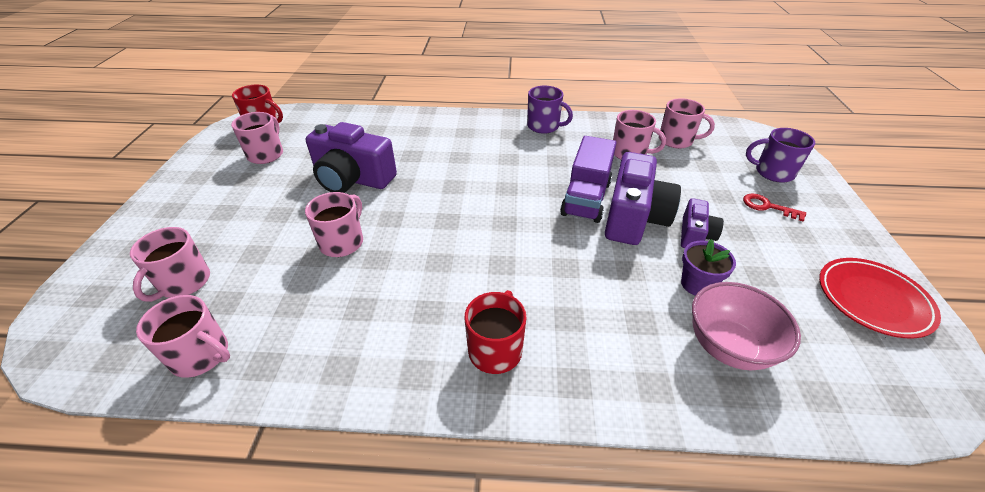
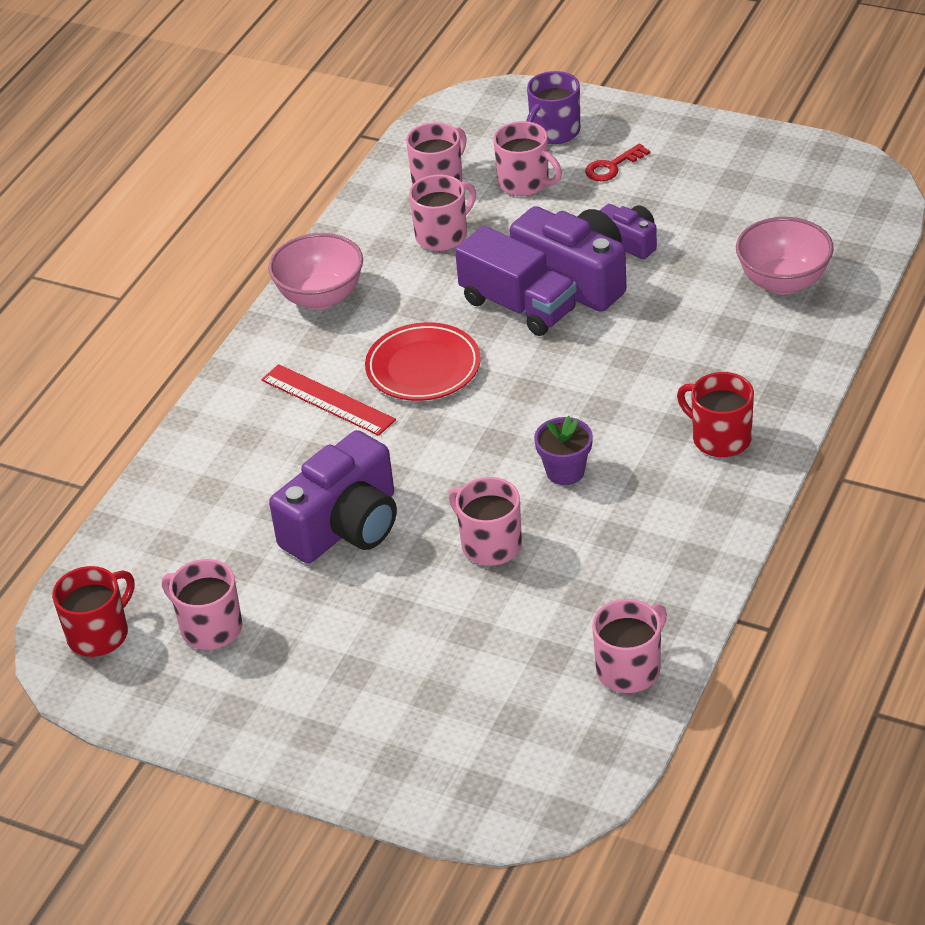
camera: 65 degrees left, 0 degrees up
pink mug [130,227,210,302] -> pink mug moved to [493,121,562,196]
purple mug [527,86,573,134] -> pink bowl [268,233,363,310]
purple flower pot [681,239,736,296] -> purple flower pot moved to [534,416,593,485]
red plate [819,258,941,339] -> red plate moved to [365,322,481,401]
none -> red ruler [261,364,396,436]

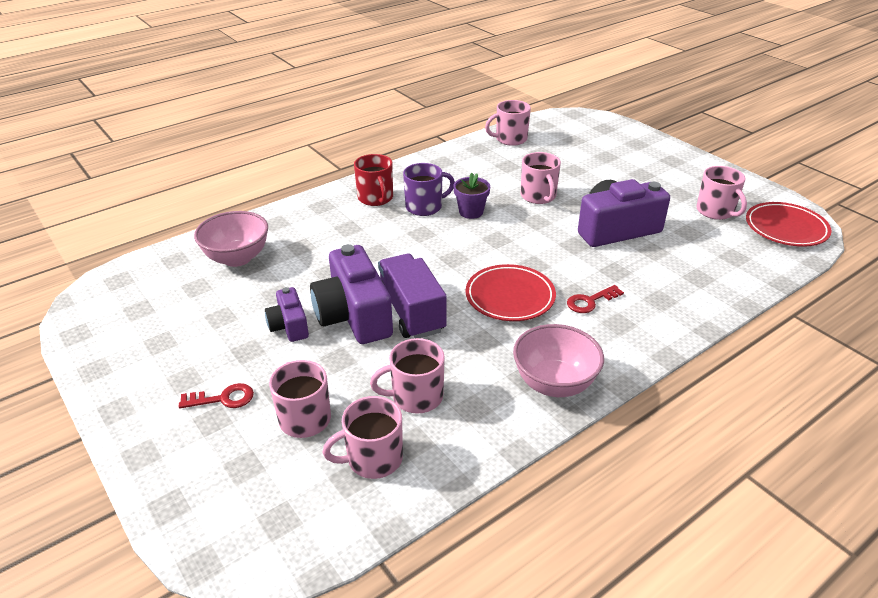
camera: 155 degrees left, 5 degrees down
red mug [52,566,135,657] -> red plate [746,202,832,247]
red ruler [261,364,396,436] -> red key [567,285,624,313]
purple mug [526,71,580,144] -> purple mug moved to [403,163,455,216]

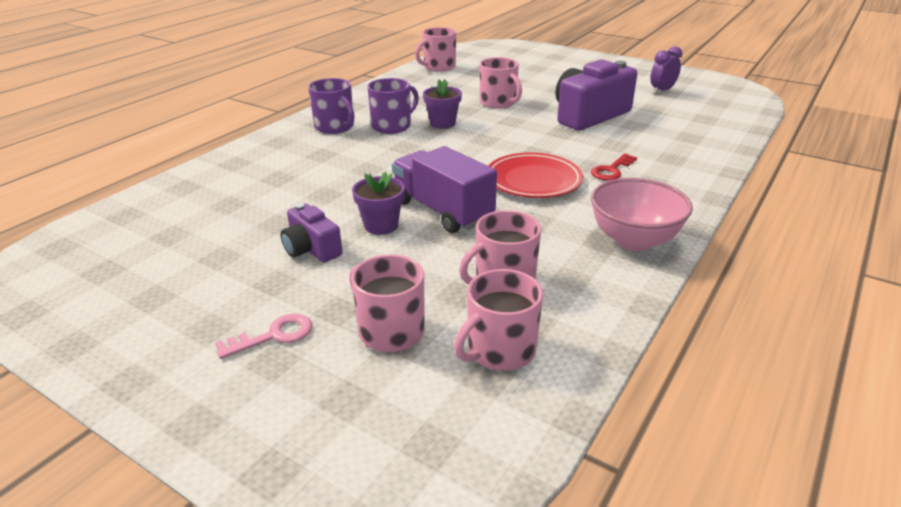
camera: 20 degrees left, 5 degrees down
red key [179,383,254,408] -> pink key [215,313,312,359]
pink bowl [194,211,268,267] -> none
purple camera [310,244,393,344] -> purple flower pot [352,172,405,235]
red mug [354,154,393,206] -> purple mug [308,78,355,134]
pink mug [696,166,747,220] -> purple clock [650,46,682,94]
red plate [746,202,832,247] -> none

